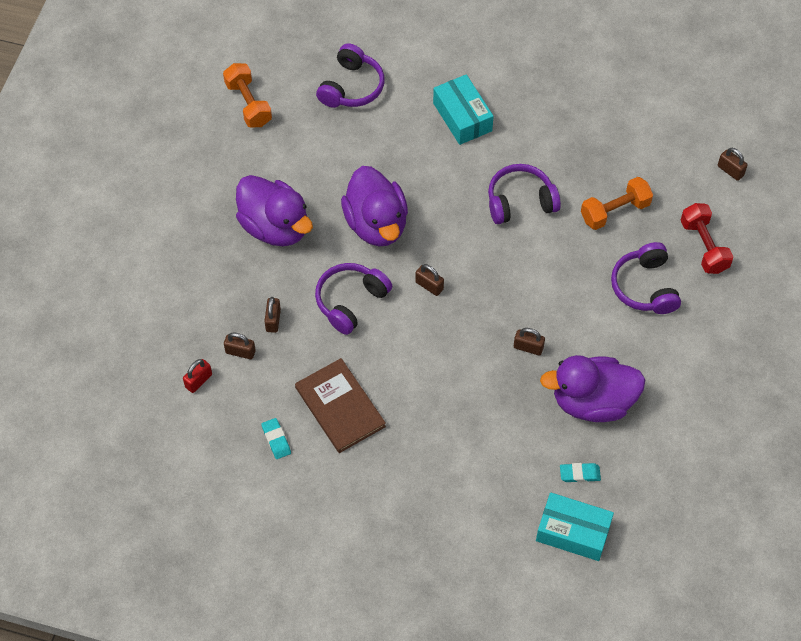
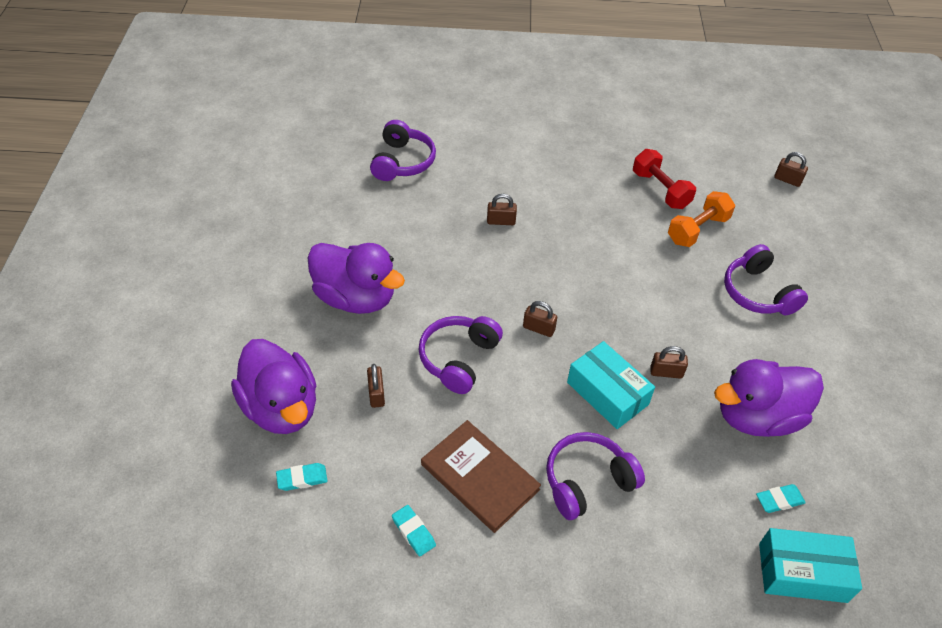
camera: 15 degrees left, 10 degrees down
red padlock [183,359,212,393] -> turquoise eraser [276,463,328,491]
orange dumbbell [223,63,272,127] -> none
brown padlock [224,333,256,359] -> brown padlock moved to [487,194,517,225]
purple duck [341,166,408,246] -> purple duck moved to [231,339,316,434]
turquoise box [433,74,494,145] -> turquoise box moved to [567,341,655,429]
purple headphones [488,164,561,224] -> purple headphones moved to [546,432,645,520]
red dumbbell [680,203,733,274] -> red dumbbell moved to [633,149,696,209]

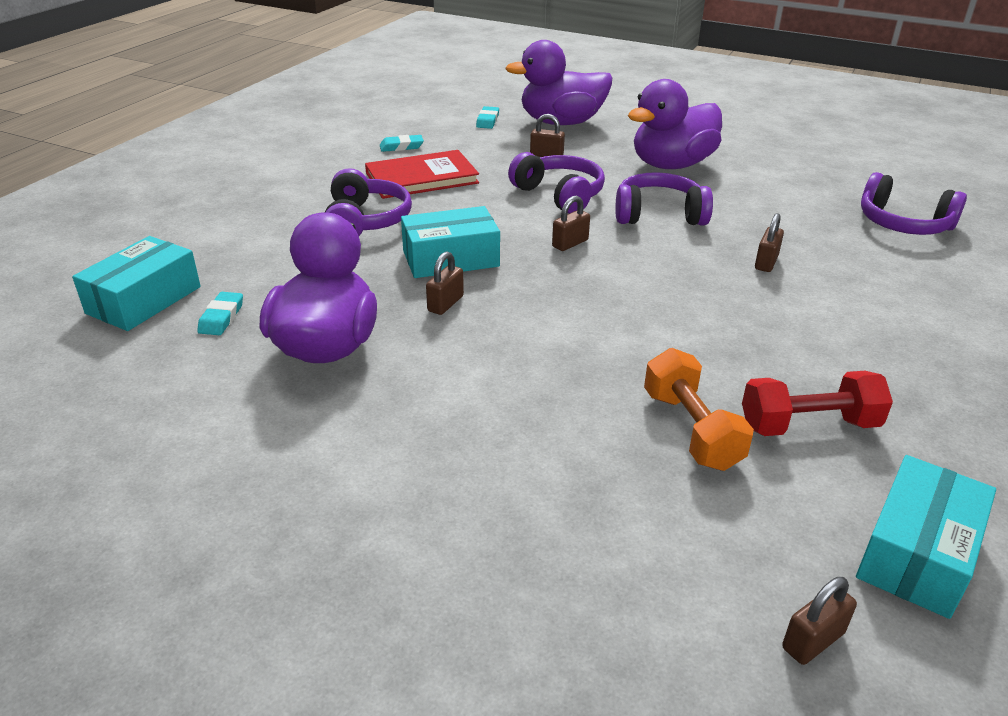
camera: 115 degrees right, 15 degrees down
brown book [421,420,541,533] -> red book [365,150,479,199]
purple headphones [724,244,808,315] -> purple headphones moved to [615,172,713,225]
none -> turquoise box [856,455,996,619]

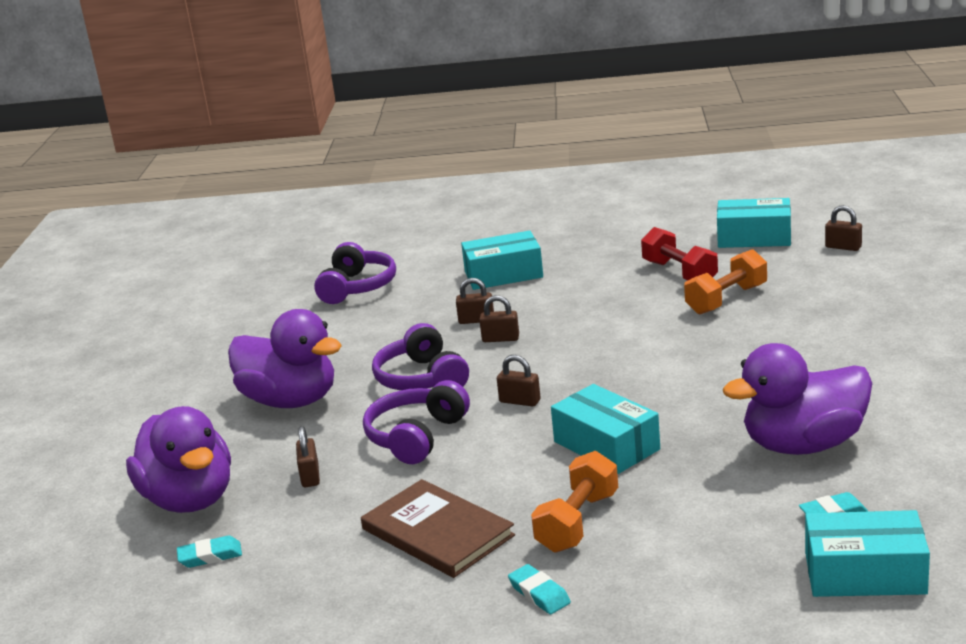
camera: 110 degrees left, 10 degrees down
purple headphones [325,168,412,236] -> orange dumbbell [531,451,618,553]
red book [365,150,479,199] -> brown book [361,479,515,578]
turquoise eraser [380,135,424,152] -> turquoise eraser moved to [508,564,571,614]
brown padlock [426,251,464,315] -> brown padlock moved to [479,295,519,342]
none -> turquoise box [461,231,543,290]

